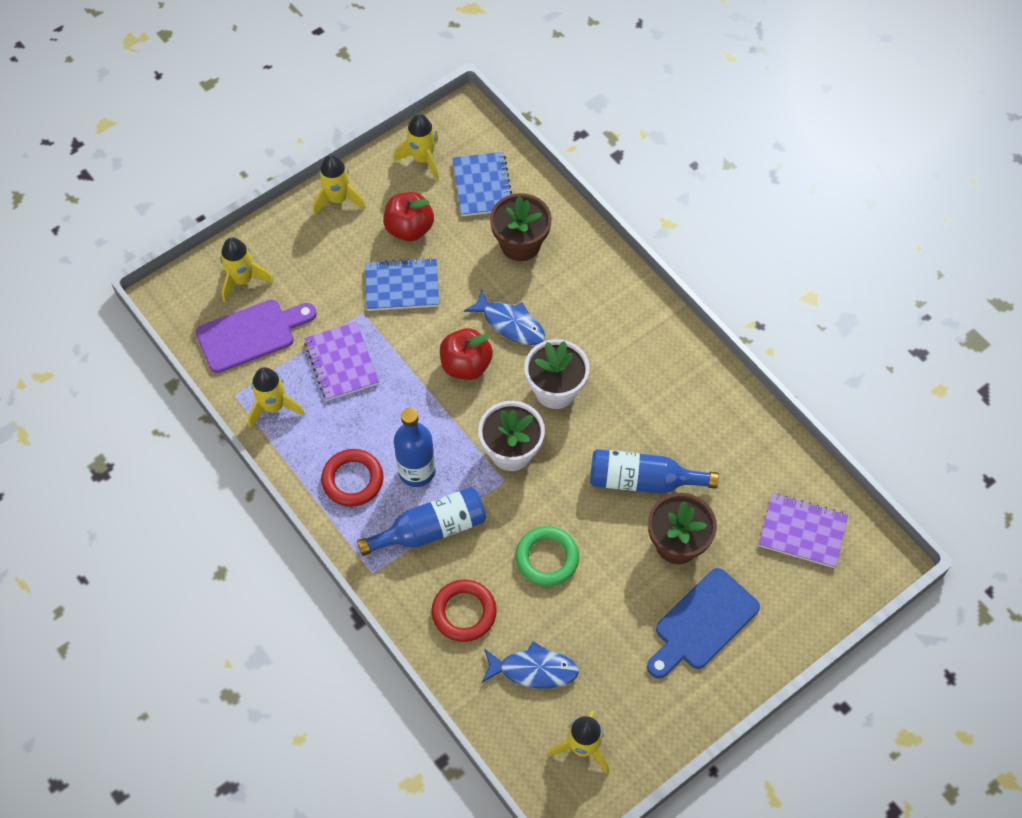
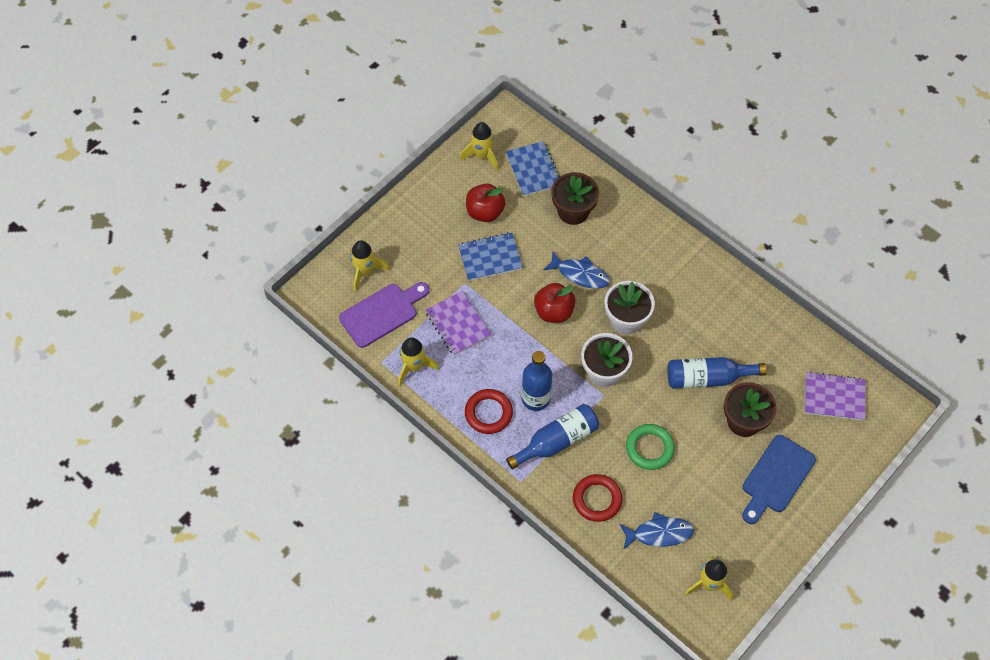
camera: 10 degrees left, 0 degrees up
yellow rocket [313,155,366,216] -> none

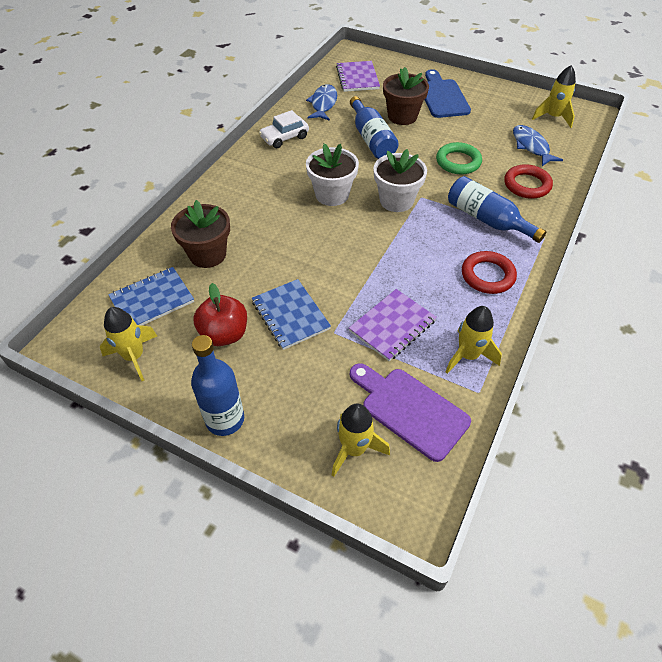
camera: 105 degrees left, 10 degrees down
blue bottle [522,351,552,411] -> blue bottle moved to [191,335,244,436]
red apple [534,283,576,323] -> none
blue fish [543,251,610,289] -> blue fish moved to [306,84,337,121]
blue cutting board [742,435,816,524] -> blue cutting board turned 120 degrees counterclockwise [425,69,471,118]
none -> white car [259,110,309,148]

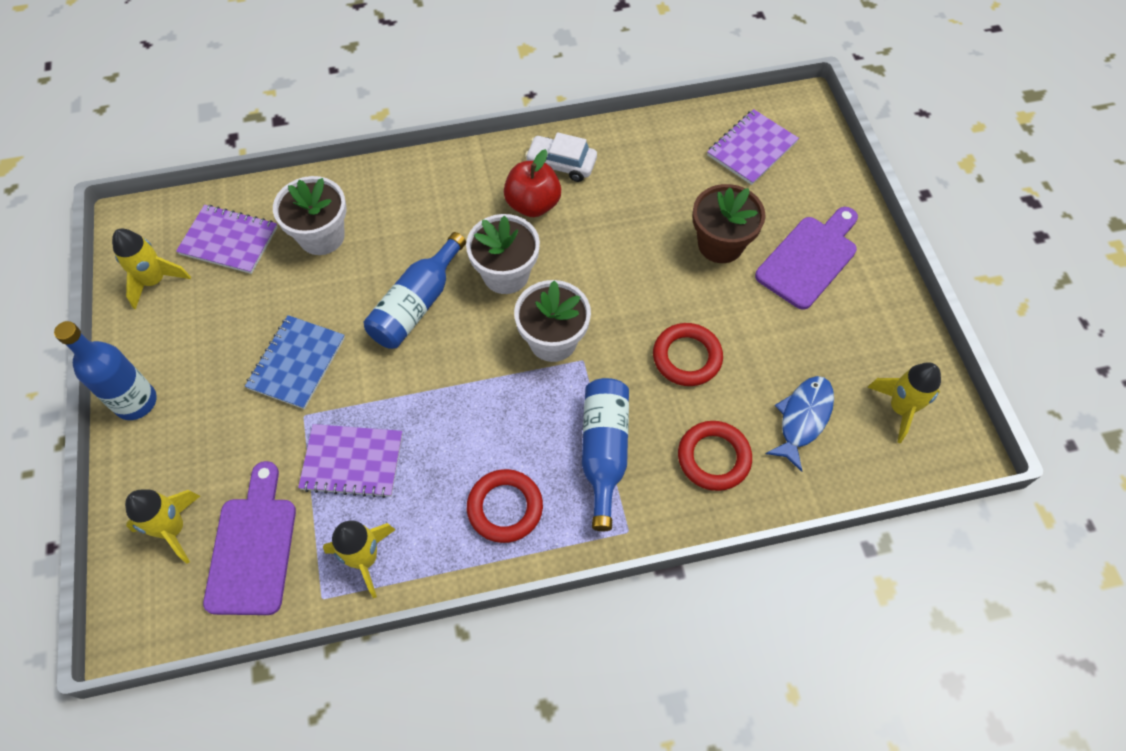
camera: 50 degrees right, 10 degrees up
blue notebook [108,267,194,326] -> purple notebook [176,205,278,274]
brown flower pot [171,200,230,268] -> white flower pot [273,176,347,255]
red apple [193,283,247,346] -> red apple moved to [504,149,561,217]
blue fish [306,84,337,121] -> none
blue bottle [350,96,399,159] -> blue bottle moved to [364,232,466,349]
blue cutting board [425,69,471,118] -> purple cutting board [755,207,858,310]
green ring [436,142,482,174] -> red ring [653,323,723,386]

